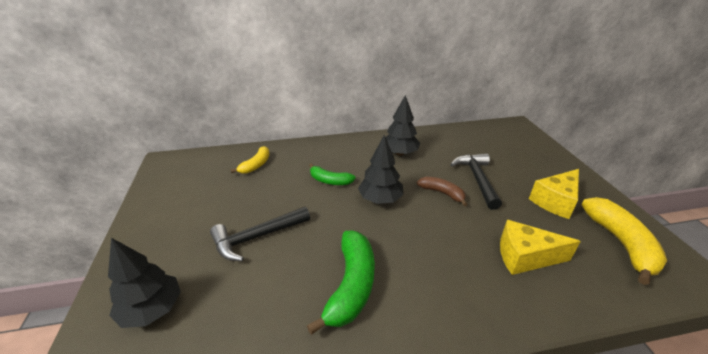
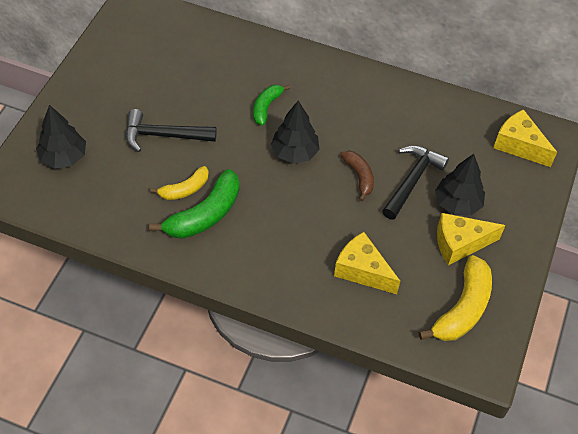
camera: 30 degrees right, 20 degrees up
yellow banana [231,146,270,174] -> yellow banana moved to [150,166,209,200]
green banana [309,163,356,185] -> green banana turned 60 degrees clockwise [253,85,290,126]
black tree [386,95,420,156] -> black tree moved to [435,154,485,216]
none -> yellow cheese [493,109,557,167]

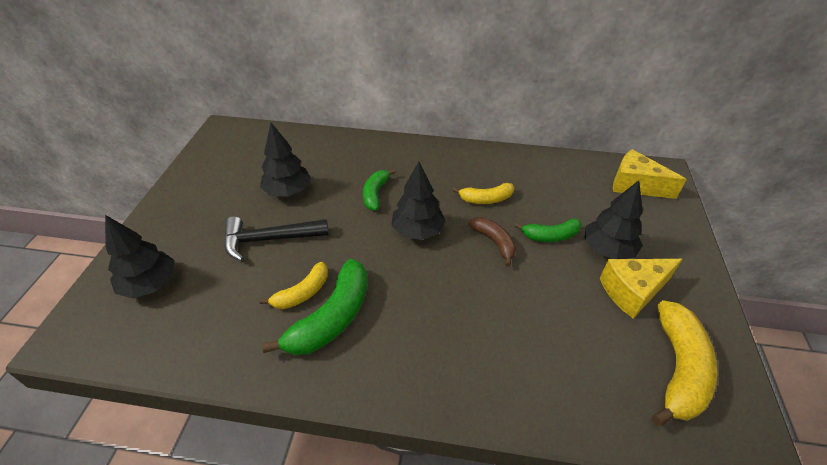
camera: 10 degrees left, 10 degrees down
yellow cheese [334,232,400,294] -> none
black hammer [382,145,449,220] -> green banana [515,218,582,242]
none -> black tree [260,123,311,197]
none -> yellow banana [452,183,514,204]

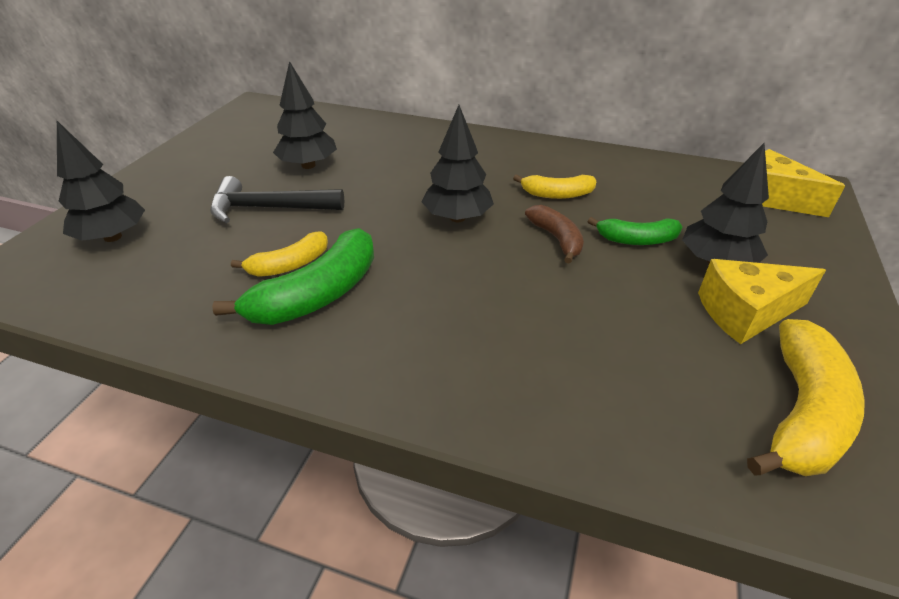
camera: 10 degrees right, 5 degrees down
green banana [363,169,396,211] -> none

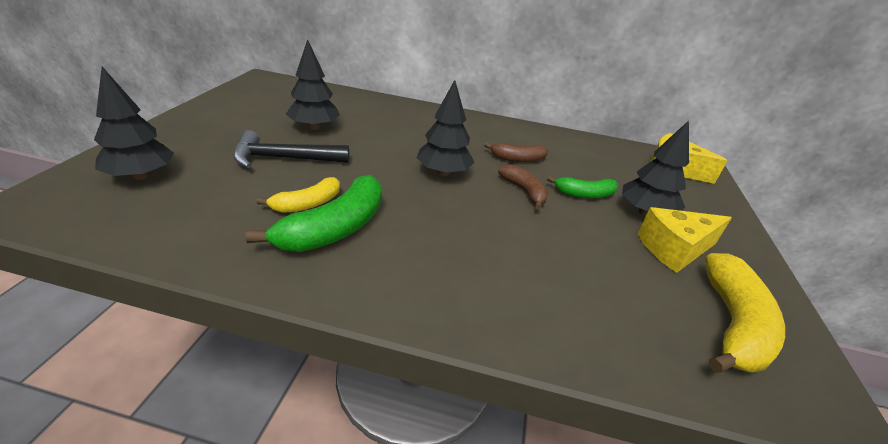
camera: 10 degrees left, 5 degrees down
yellow banana [513,174,596,199] -> brown banana [484,142,548,162]

